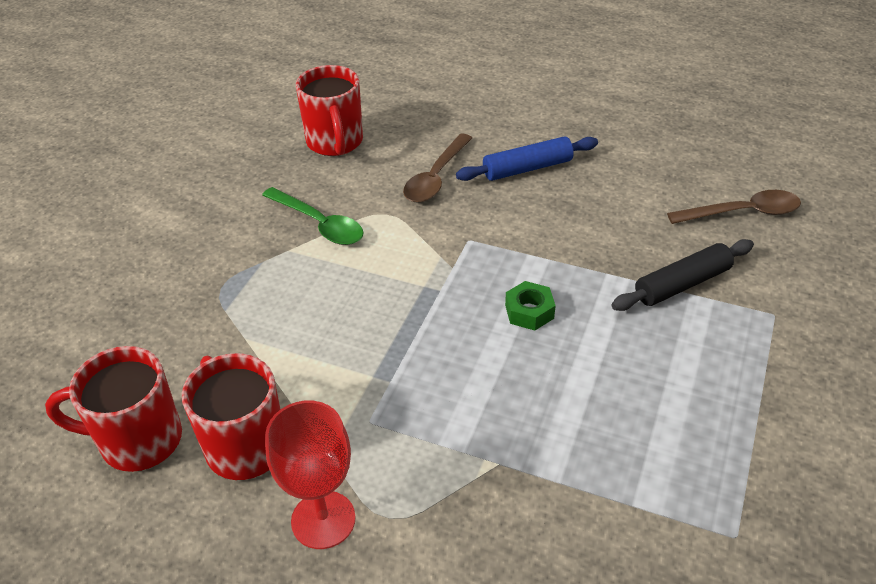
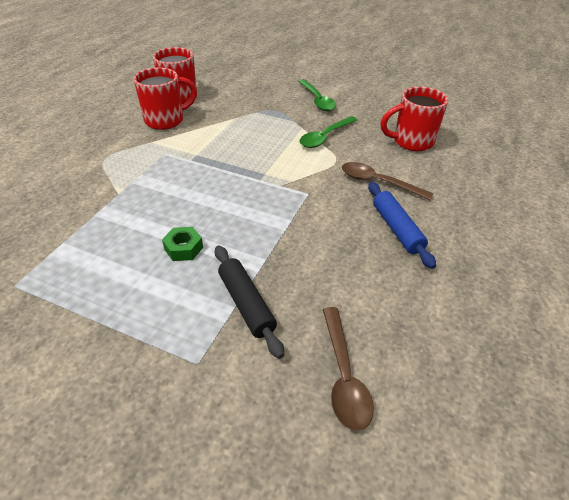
camera: 90 degrees right, 0 degrees up
red goblet [265,401,356,549] -> none
green nut [505,281,556,331] -> green nut moved to [162,227,203,261]
none -> green spoon [298,79,336,111]

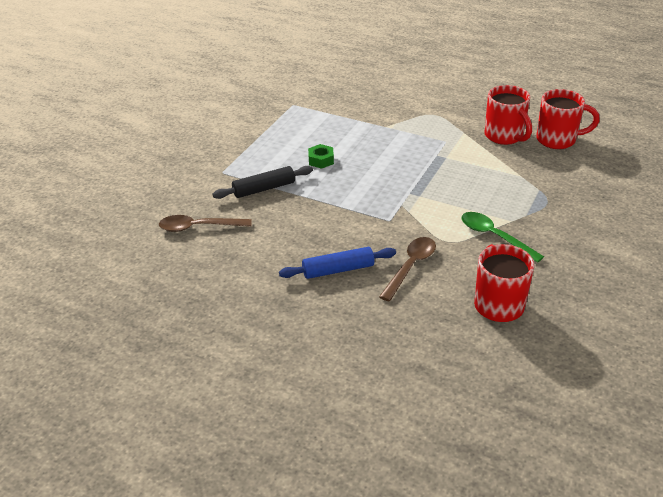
camera: 95 degrees right, 5 degrees down
green spoon [298,79,336,111] -> none

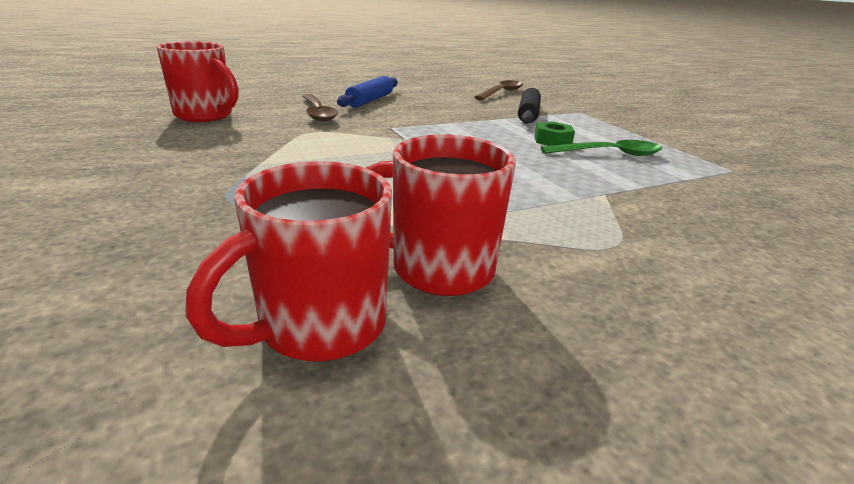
camera: 125 degrees right, 10 degrees down
green spoon [461,212,544,263] -> green spoon moved to [541,140,662,156]

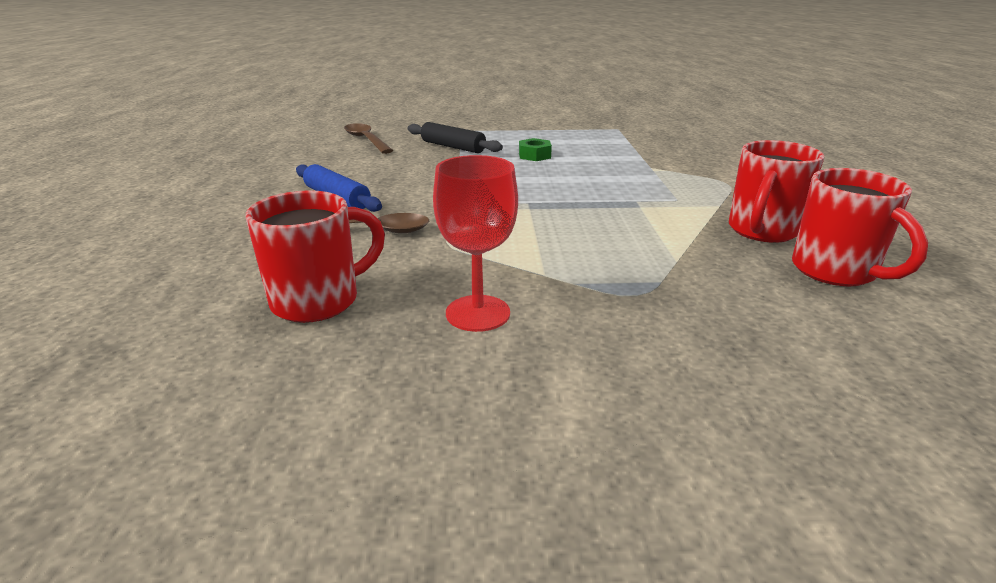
camera: 65 degrees left, 0 degrees up
green spoon [541,140,662,156] -> none
none -> red goblet [433,155,518,332]

